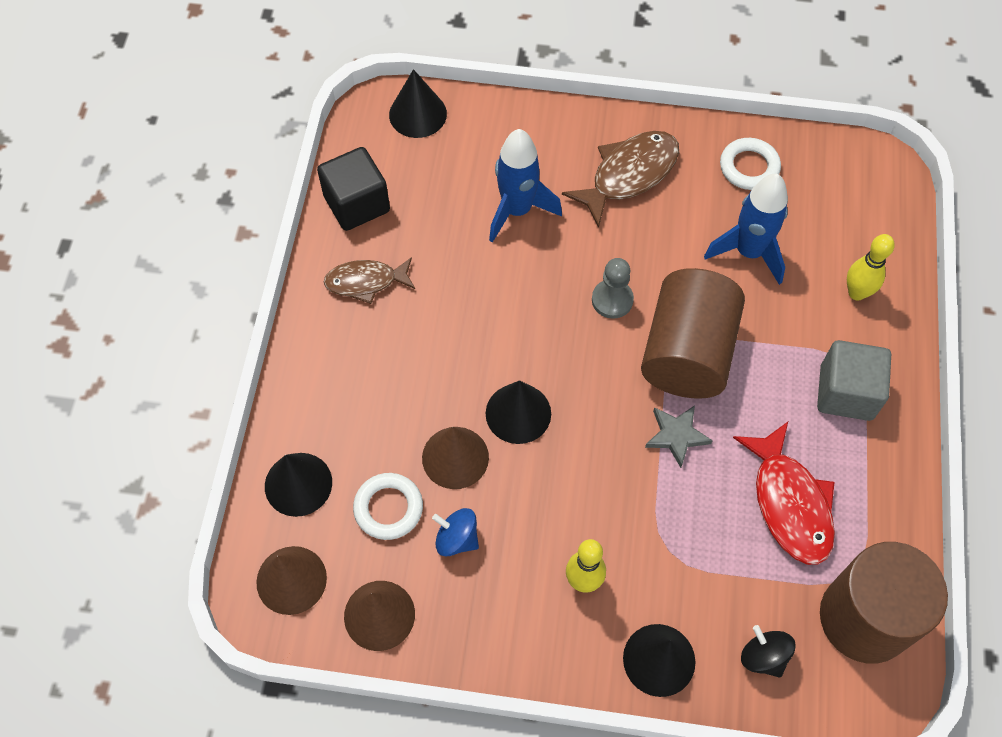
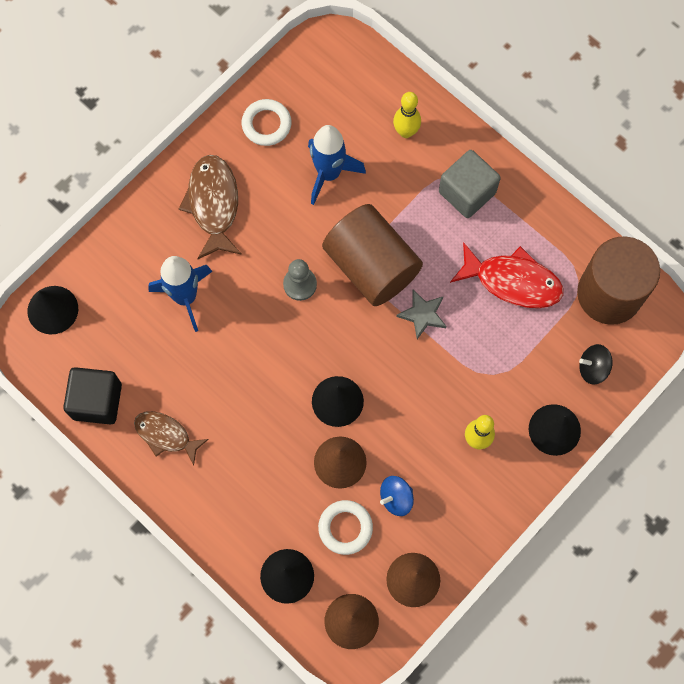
camera: 55 degrees left, 10 degrees up
brown fish [324,257,415,304] -> brown fish turned 90 degrees clockwise [134,411,209,465]

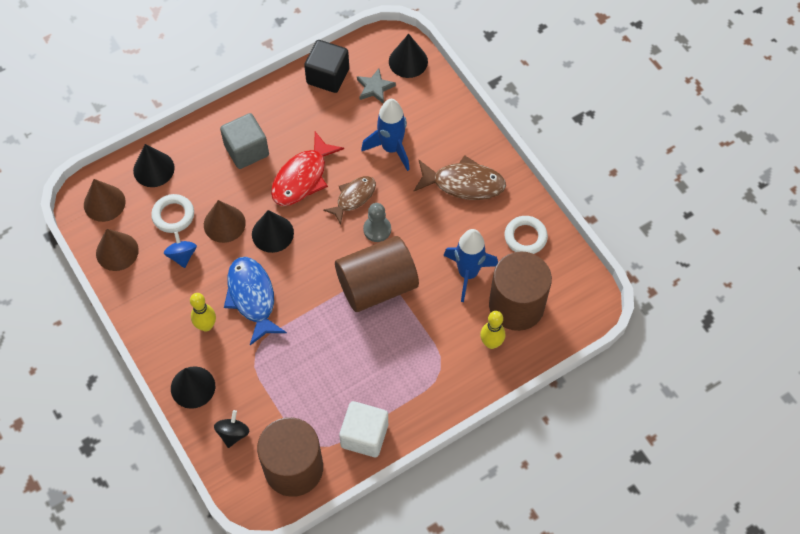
camera: 105 degrees right, 10 degrees down
brown fish [134,411,209,465] -> brown fish moved to [323,176,376,225]
grey star [396,290,447,339] -> grey star moved to [357,68,396,104]
grey cube [439,150,501,218] -> grey cube moved to [220,113,269,169]
red fish [450,242,564,308] -> red fish moved to [271,132,344,206]
none -> blue fish [224,257,287,345]
none -> white cube [339,401,388,457]
none -> brown cylinder [489,251,552,331]

